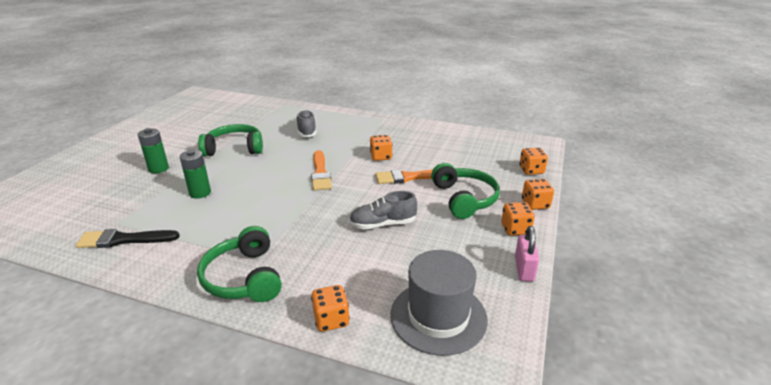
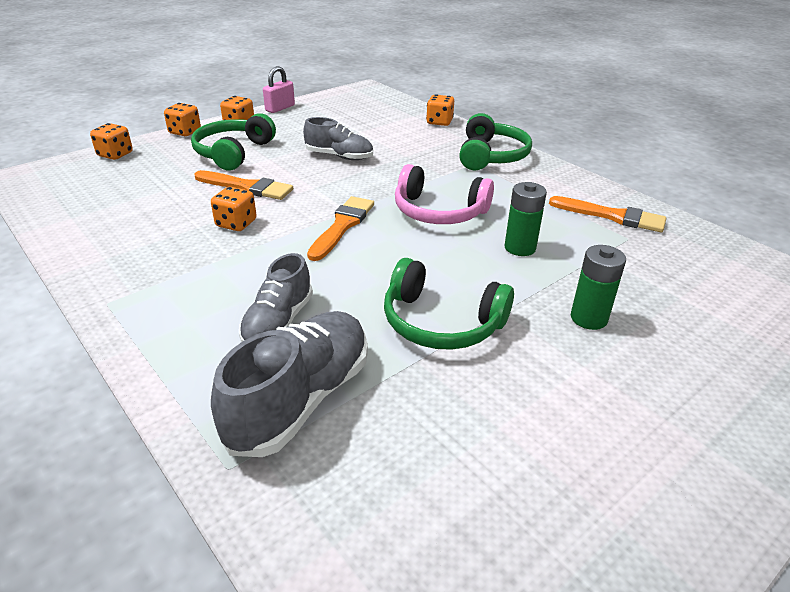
camera: 150 degrees left, 5 degrees up
black brush [76,229,180,248] -> orange brush [549,196,666,233]
grey hat [390,250,488,356] -> none
none -> grey shoe [211,311,368,457]
none -> pink headphones [395,164,494,224]

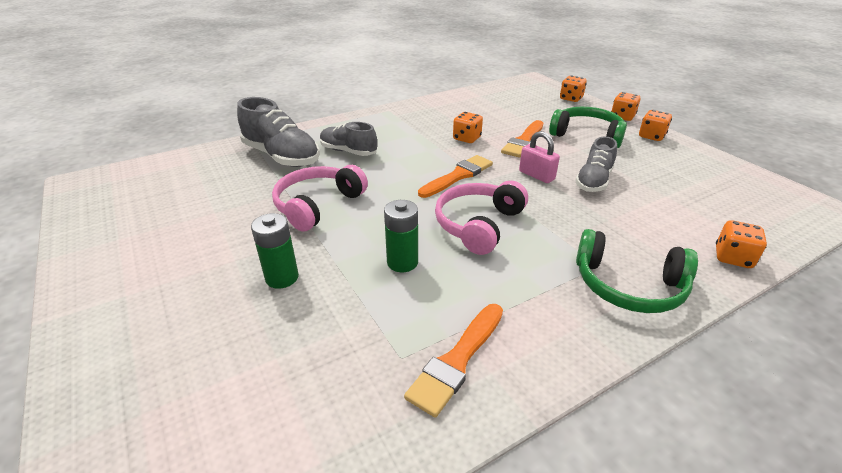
camera: 100 degrees right, 0 degrees up
pink padlock [263,66,295,113] -> pink padlock moved to [519,131,560,183]
orange brush [307,196,374,261] -> orange brush turned 75 degrees counterclockwise [418,155,493,198]
green headphones [384,258,514,350] -> pink headphones [272,165,368,231]

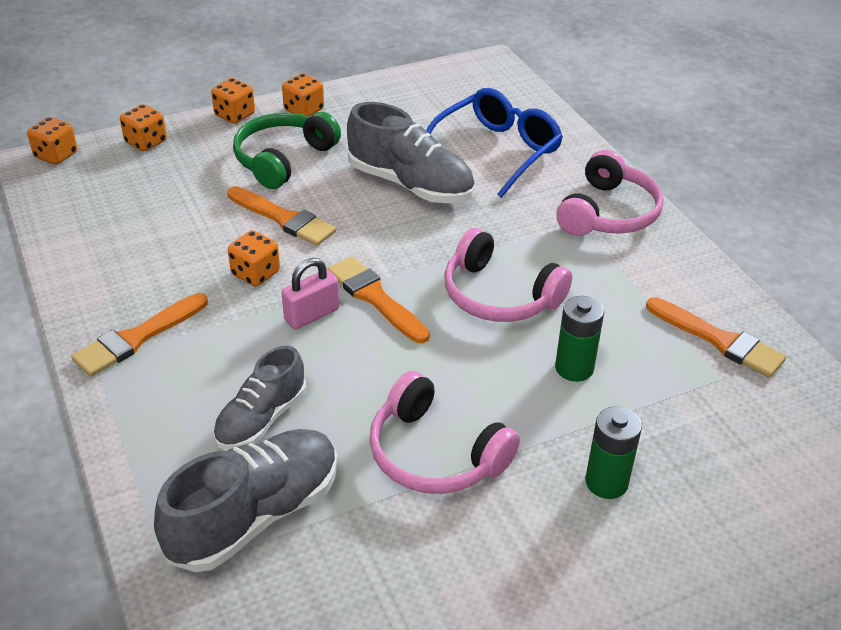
camera: 85 degrees left, 5 degrees up
pink padlock [519,131,560,183] -> pink padlock moved to [282,258,339,330]
grey shoe [575,136,617,192] -> grey shoe [347,102,475,203], size x1.55
green headphones [576,229,698,313] -> pink headphones [556,150,664,236]
orange dice [716,220,767,268] -> orange dice moved to [27,117,77,165]
none -> orange brush [71,293,208,377]
none -> blue glasses [426,88,563,198]

